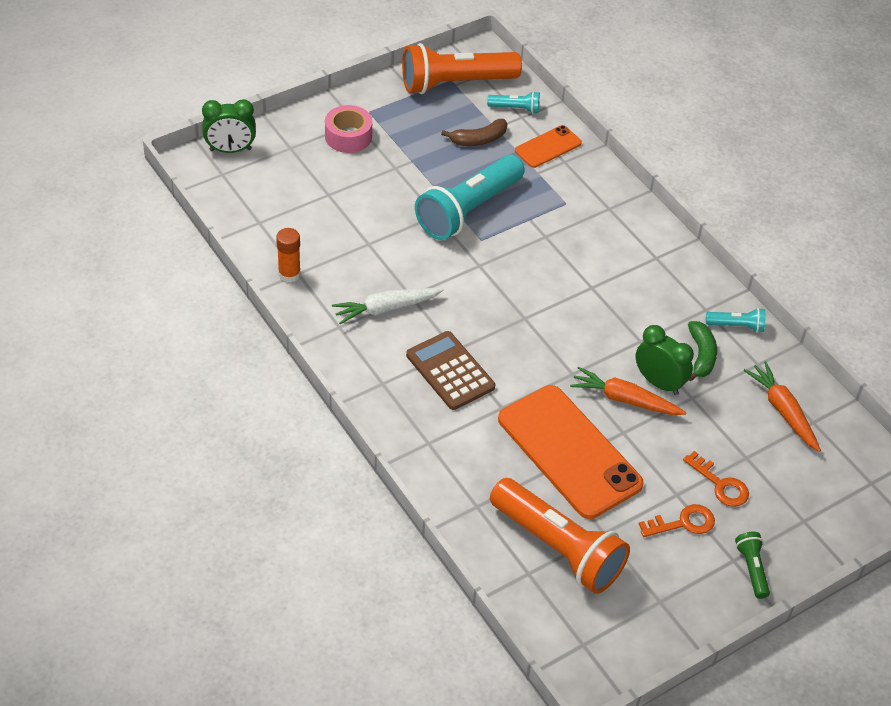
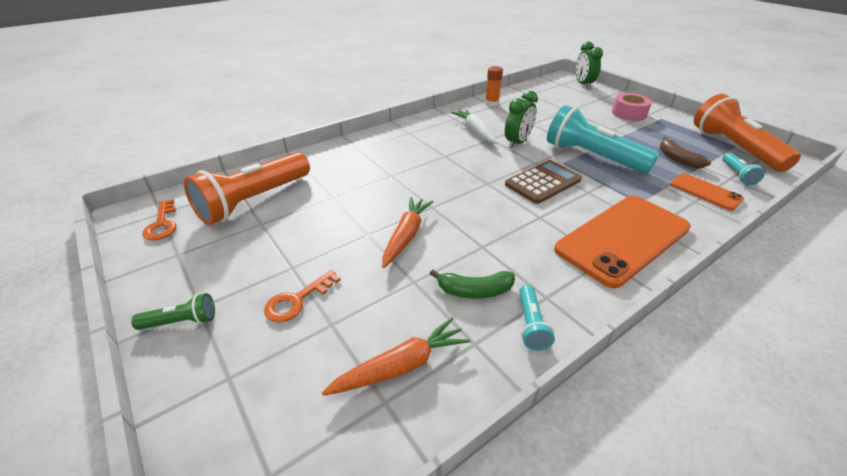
camera: 90 degrees right, 10 degrees down
brown calculator [406,331,495,410] -> brown calculator moved to [505,160,582,204]
orange phone [498,385,644,519] -> orange phone moved to [554,196,691,288]
green clock [635,325,694,395] -> green clock moved to [505,91,538,149]
orange key [639,504,715,537] -> orange key moved to [142,199,176,241]

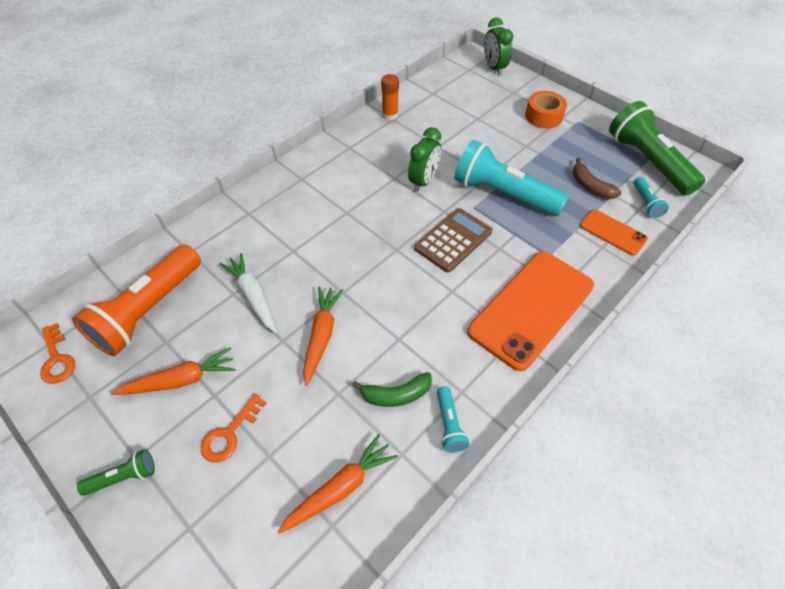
camera: 10 degrees left, 15 degrees up
white carrot [451,109,498,144] -> white carrot moved to [219,253,277,333]
pink tape [612,93,652,121] -> orange tape [525,91,567,128]
orange flashlight [694,94,801,172] -> green flashlight [609,101,705,195]
none -> orange carrot [111,347,236,395]

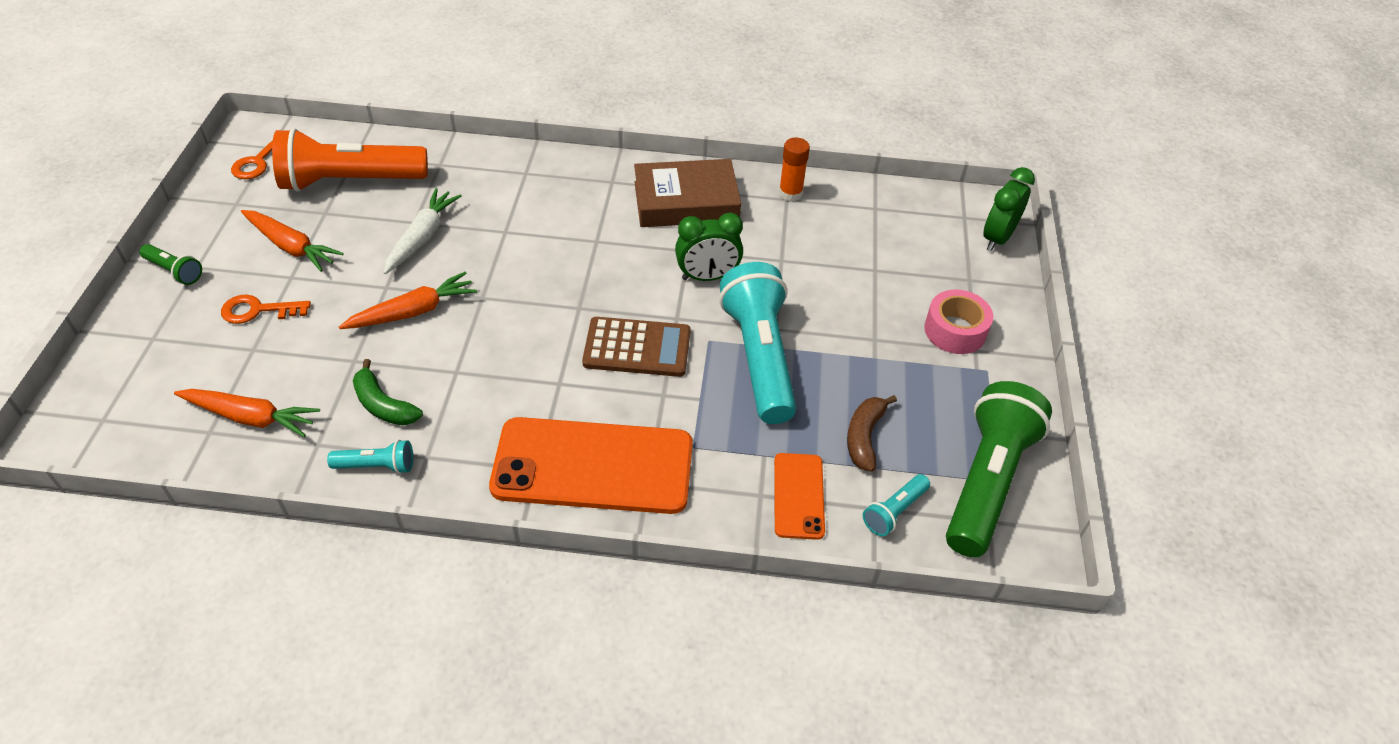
camera: 50 degrees right, 5 degrees down
turquoise flashlight [437,386,469,453] -> turquoise flashlight turned 135 degrees counterclockwise [327,439,413,474]
orange tape [525,91,567,128] -> pink tape [924,290,993,354]
none -> brown book [634,159,741,227]

